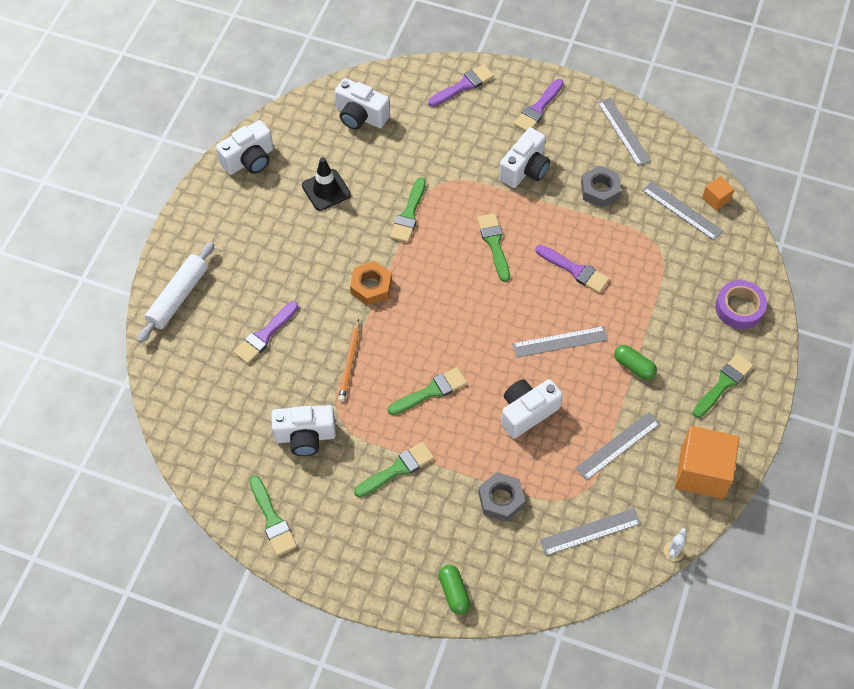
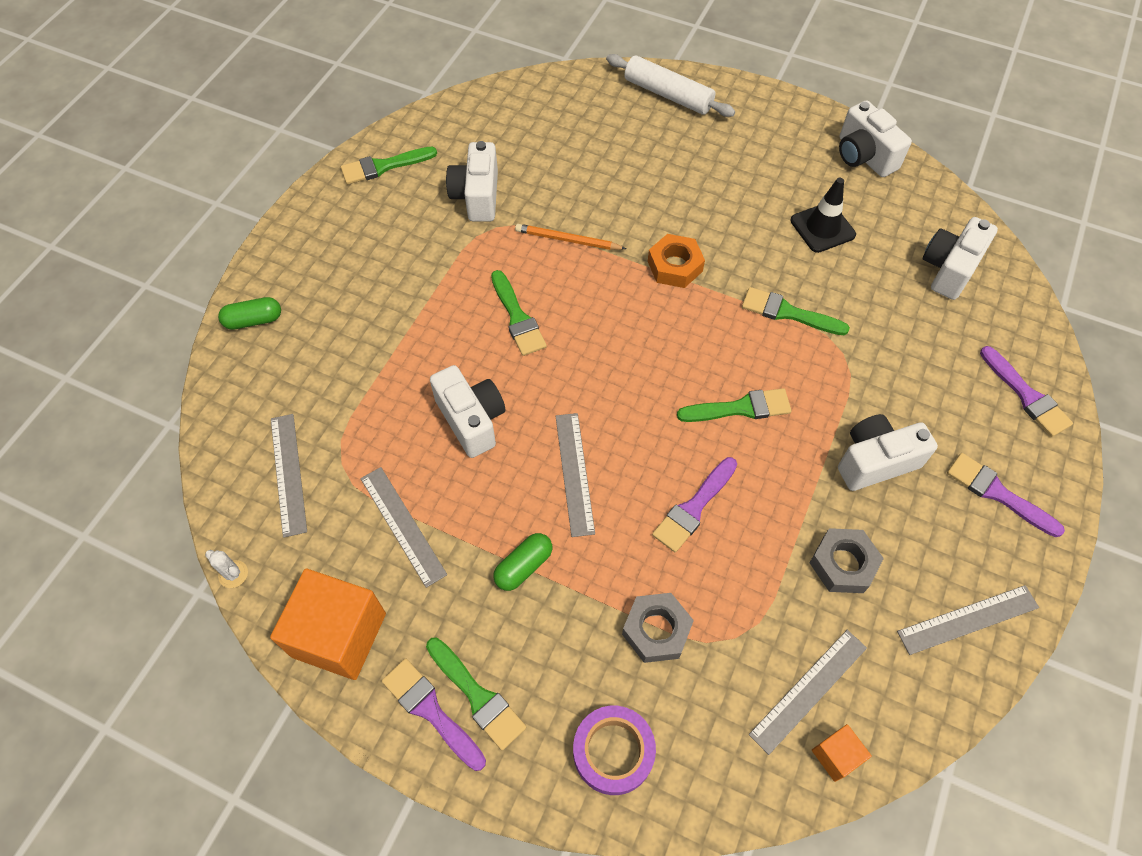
camera: 95 degrees right, 0 degrees up
purple brush [234,301,299,364] -> purple brush moved to [382,658,486,771]
green brush [354,442,434,497] -> none
grey nut [478,472,525,522] -> grey nut moved to [622,593,694,663]
white camera [499,128,550,188] -> white camera turned 120 degrees clockwise [838,414,938,491]

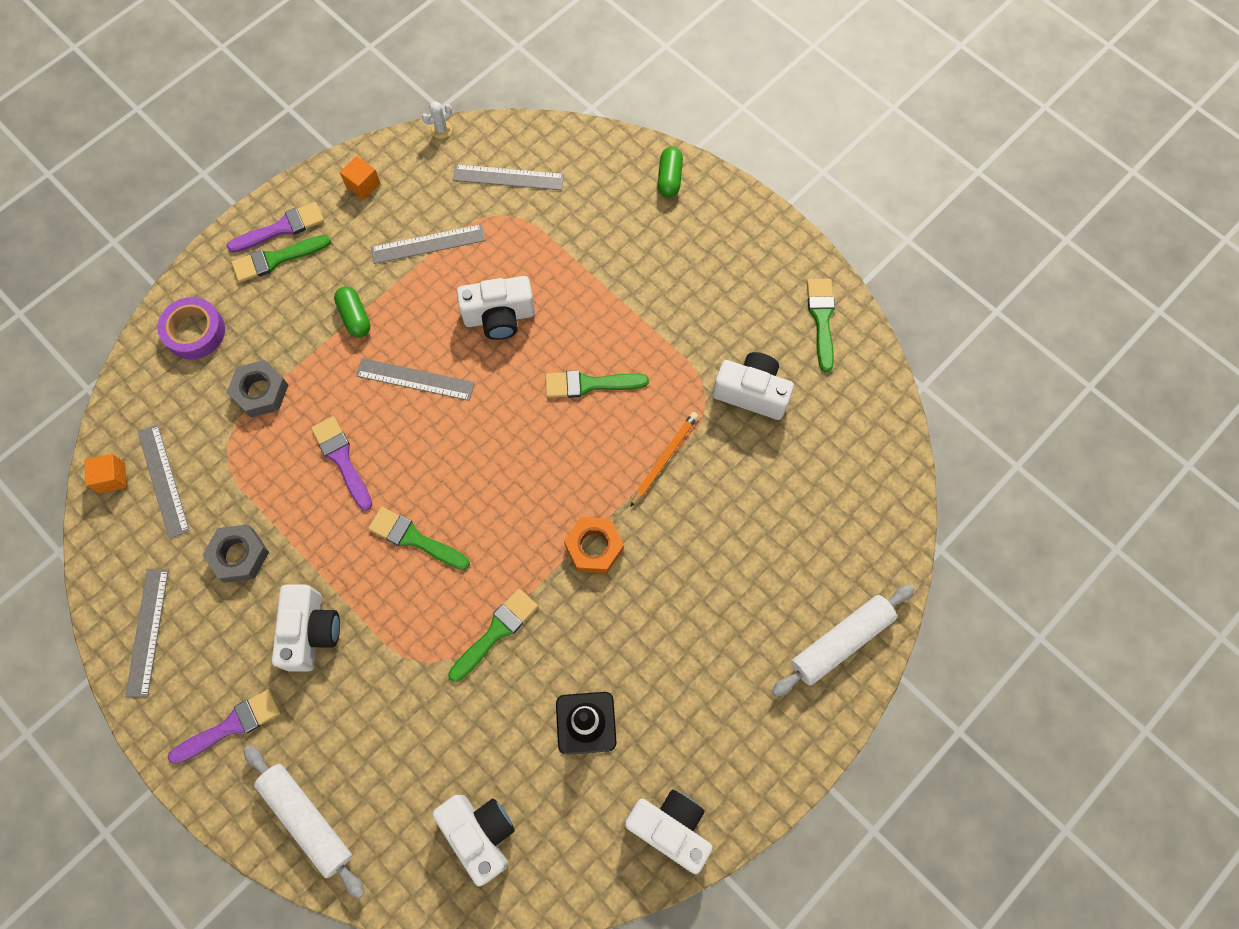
camera: 110 degrees right, 10 degrees up
orange cube [270,569,386,680] -> orange cube [340,156,381,200], size x0.47
green brush [677,388,792,422] -> green brush turned 105 degrees clockwise [368,507,470,570]
white camera [839,100,912,177] -> white camera turned 45 degrees clockwise [625,790,713,874]
purple brush [980,346,1073,437] -> white rolling pin [243,745,365,898]

